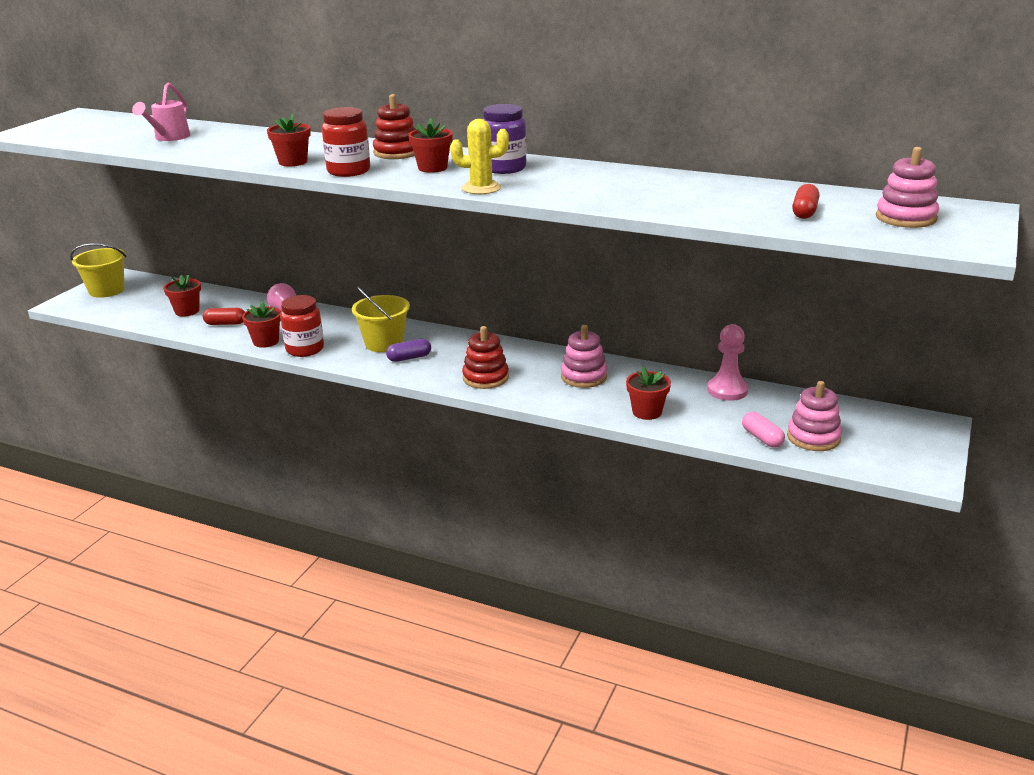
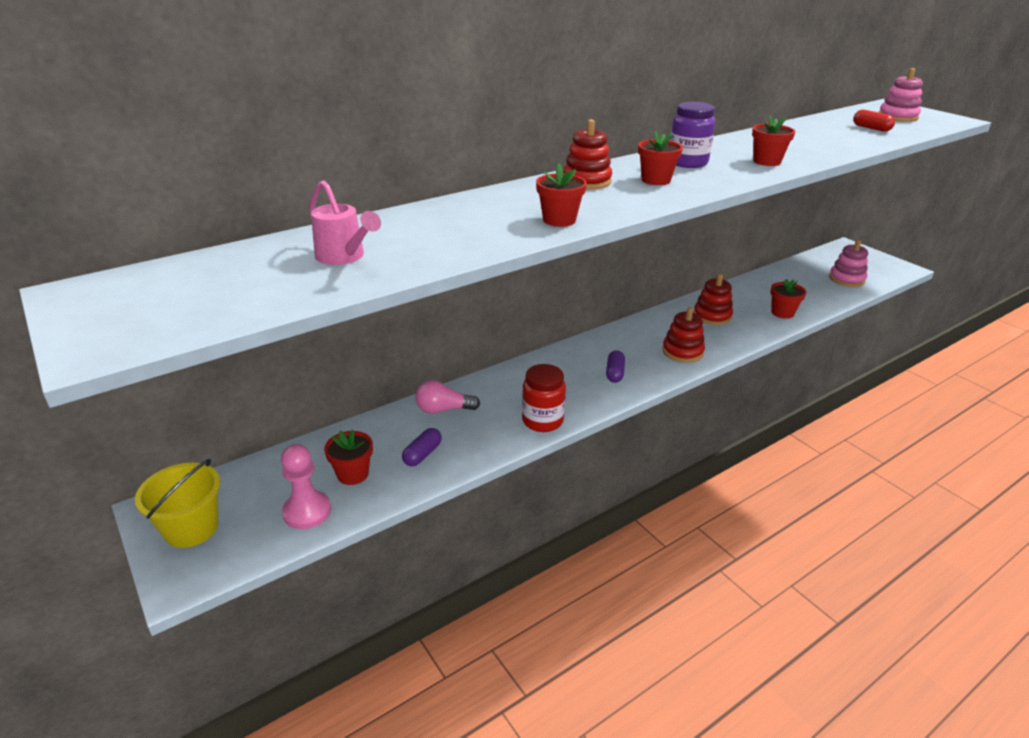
camera: 60 degrees left, 5 degrees up
red capsule [203,308,245,325] -> purple capsule [402,428,442,466]
red flower pot [242,301,281,348] -> red flower pot moved to [752,115,795,166]
red jar [322,107,370,177] -> none
yellow bucket [352,286,410,352] -> none
yellow cactus [450,119,509,194] -> none
pink stacking toy [561,325,607,388] -> red stacking toy [694,274,733,325]
pink pawn [707,324,749,401] -> pink pawn moved to [281,444,331,529]
pink capsule [742,412,785,448] -> none

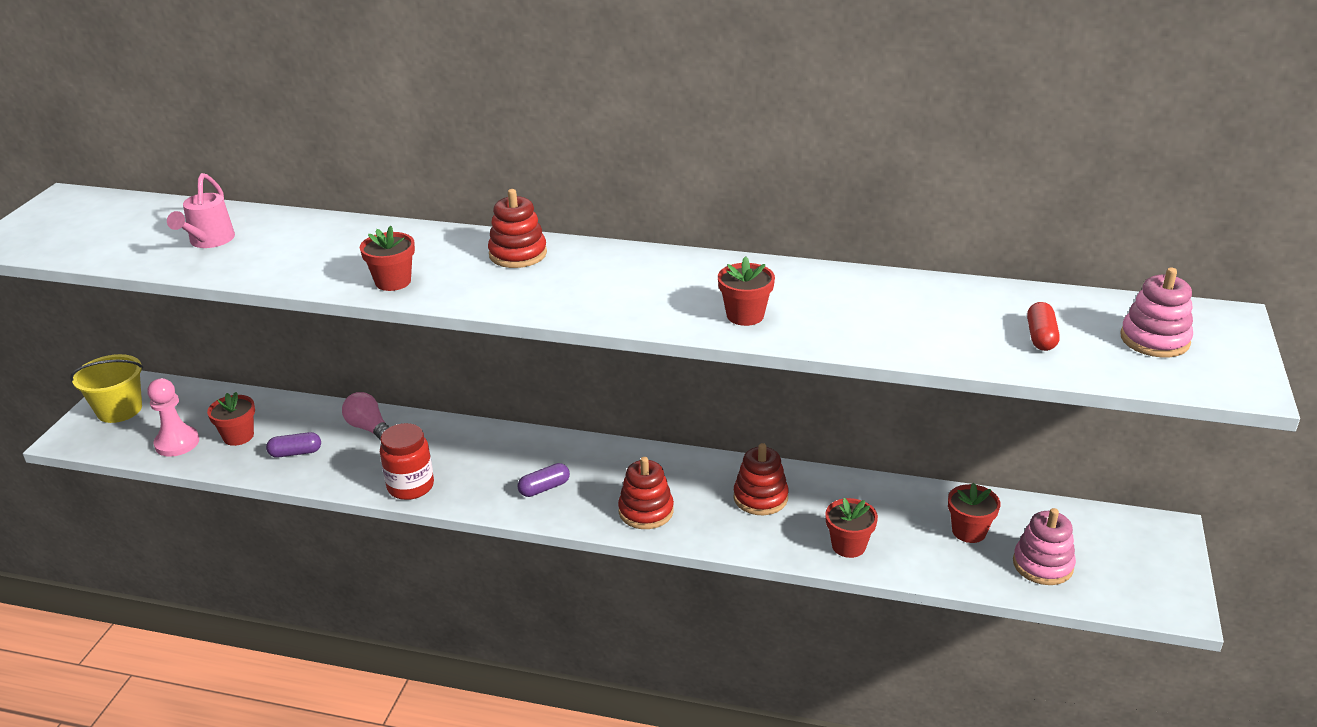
camera: 50 degrees right, 0 degrees up
red flower pot [638,130,683,185] -> red flower pot moved to [948,483,1000,543]
purple jar [670,102,715,168] -> none

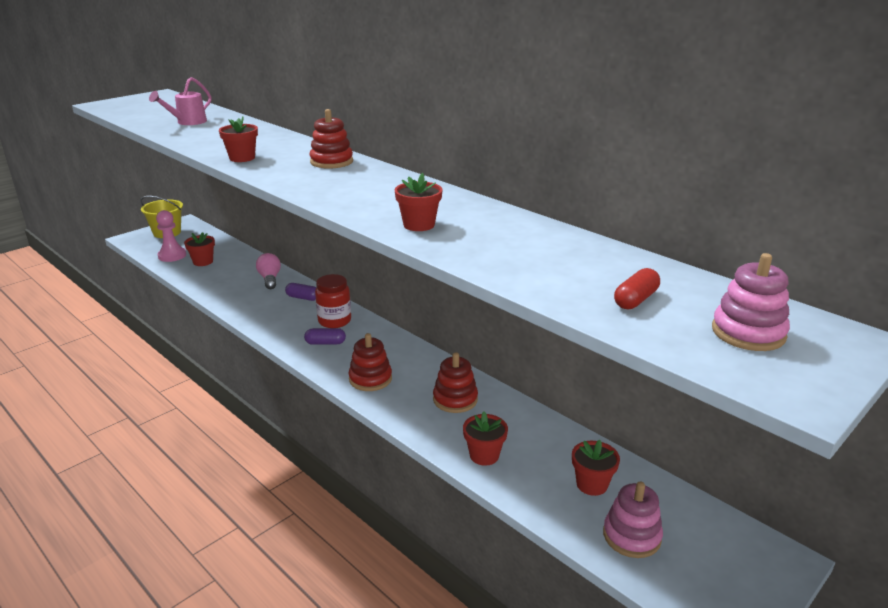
camera: 30 degrees right, 5 degrees down
purple capsule [266,432,321,458] -> purple capsule moved to [285,283,317,301]
red jar [380,423,434,500] -> red jar moved to [315,274,351,328]

